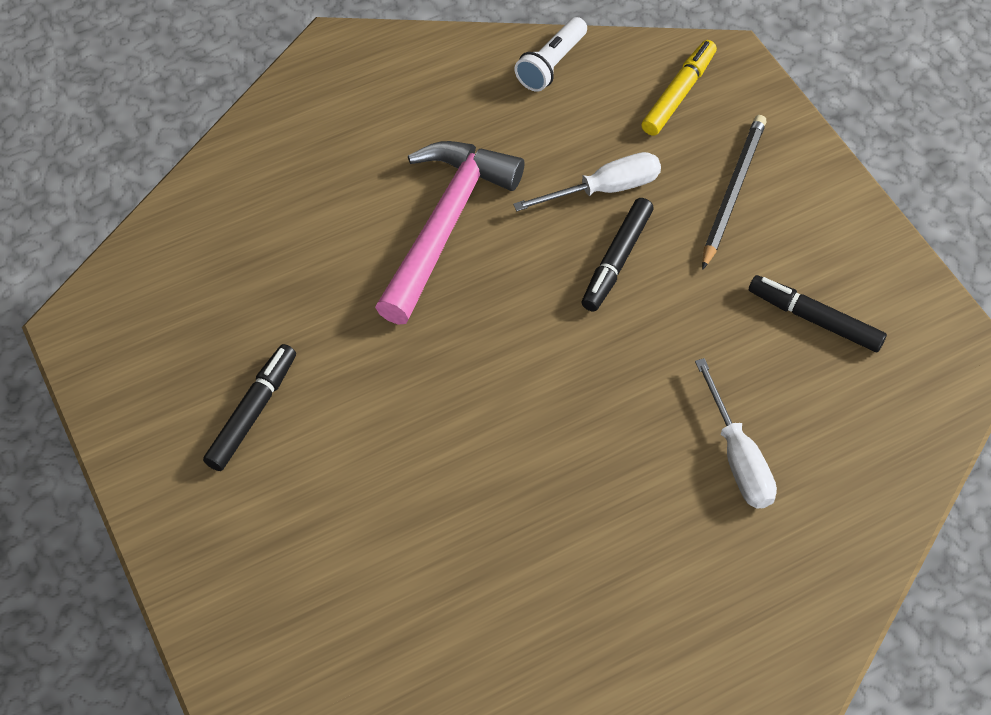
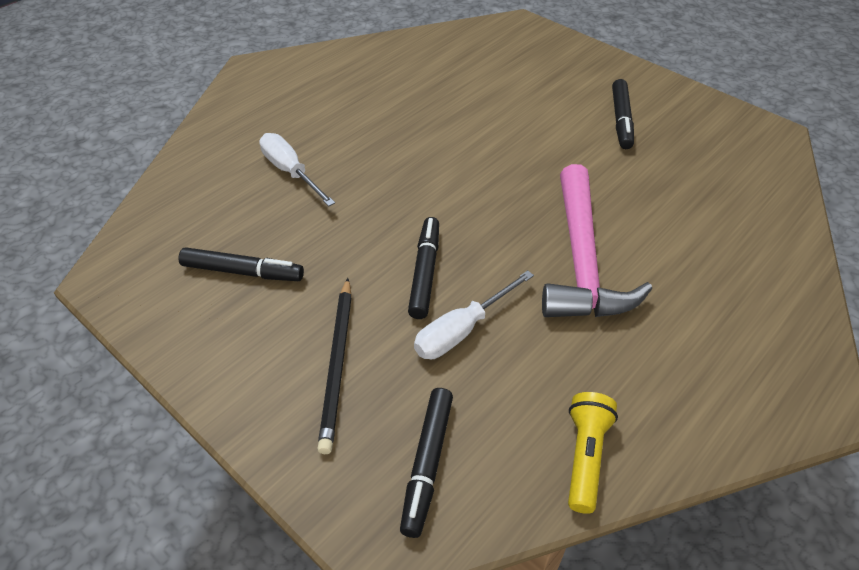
camera: 160 degrees right, 10 degrees down
white flashlight [515,17,587,92] -> yellow flashlight [568,392,618,514]
yellow marker [641,40,717,136] -> black marker [400,388,453,538]

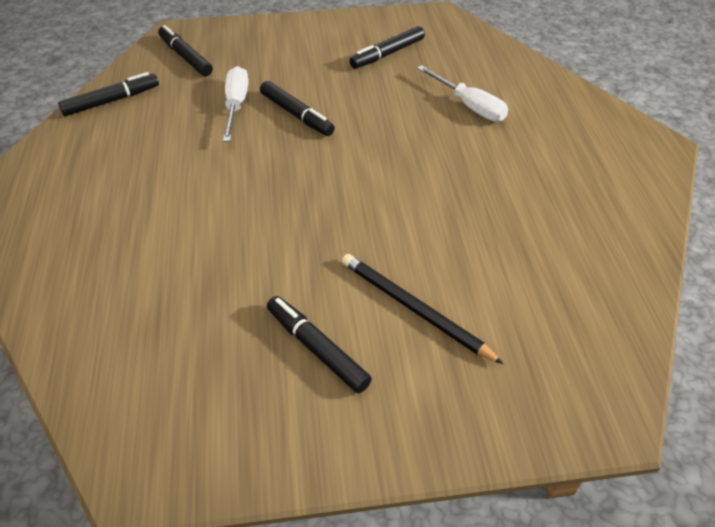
camera: 130 degrees right, 0 degrees up
white screwdriver [259,133,335,207] -> white screwdriver turned 45 degrees clockwise [417,65,508,121]
black pencil [317,278,352,454] -> black pencil moved to [342,254,504,364]
pink hammer [542,164,652,317] -> none
yellow flashlight [568,392,618,514] -> black marker [58,72,159,116]

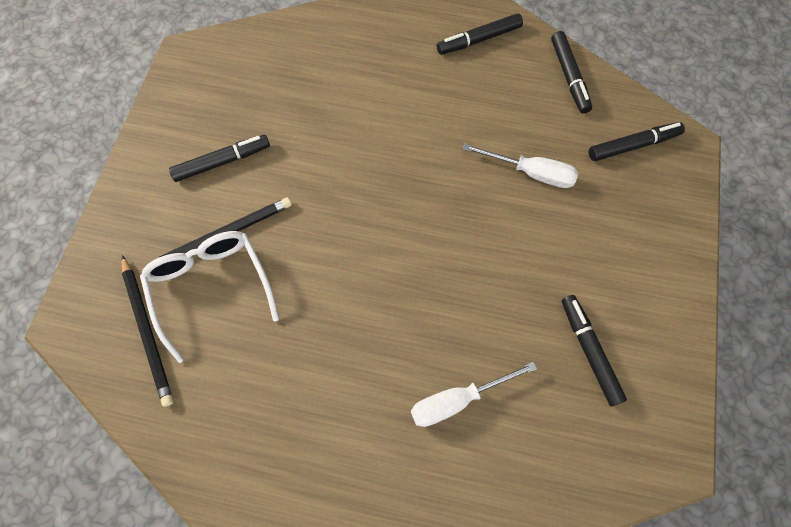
camera: 110 degrees right, 20 degrees up
black marker [260,81,335,136] -> black marker moved to [437,13,523,55]
none -> black pencil [122,255,174,407]
none -> white glasses [140,231,279,363]

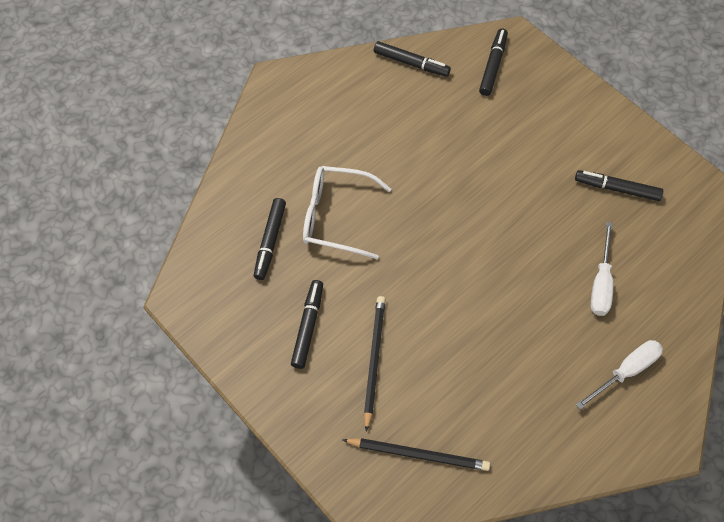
camera: 55 degrees left, 5 degrees down
white glasses [140,231,279,363] -> white glasses moved to [303,166,391,259]
black marker [437,13,523,55] -> black marker moved to [253,198,286,280]
white screwdriver [463,144,578,188] -> white screwdriver moved to [575,340,663,409]

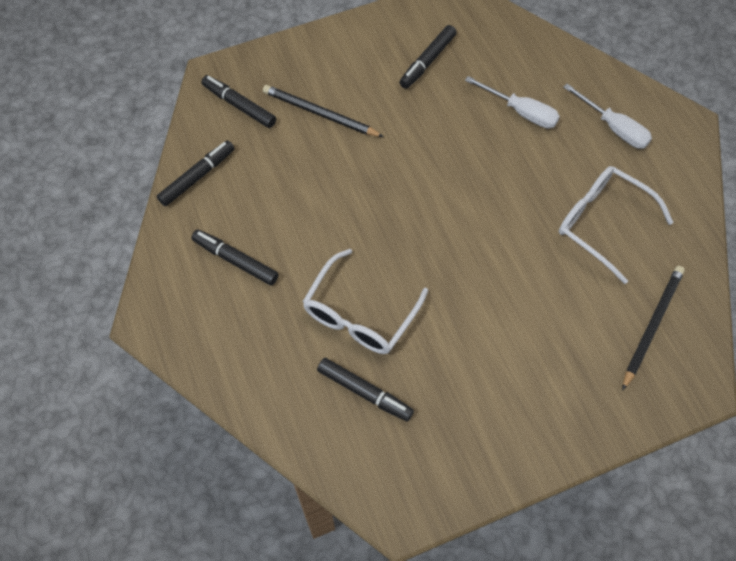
camera: 70 degrees left, 0 degrees up
black marker [291,280,323,369] -> black marker moved to [191,230,279,285]
black pencil [364,296,386,432] -> black pencil moved to [263,85,384,137]
white screwdriver [575,340,663,409] -> white screwdriver turned 150 degrees clockwise [563,84,652,149]
none -> white glasses [559,166,674,284]

